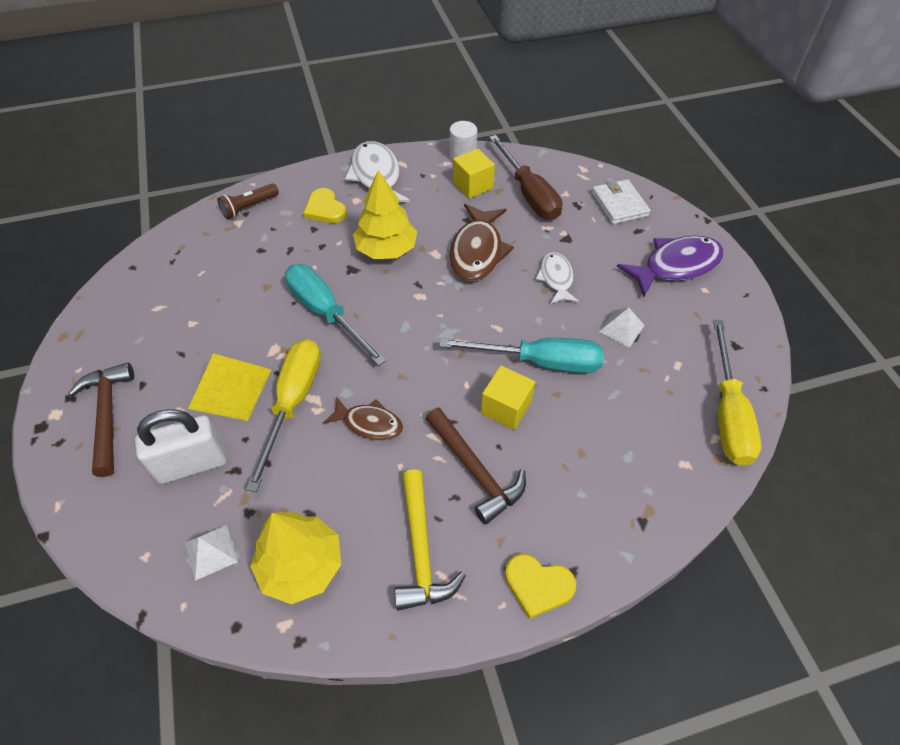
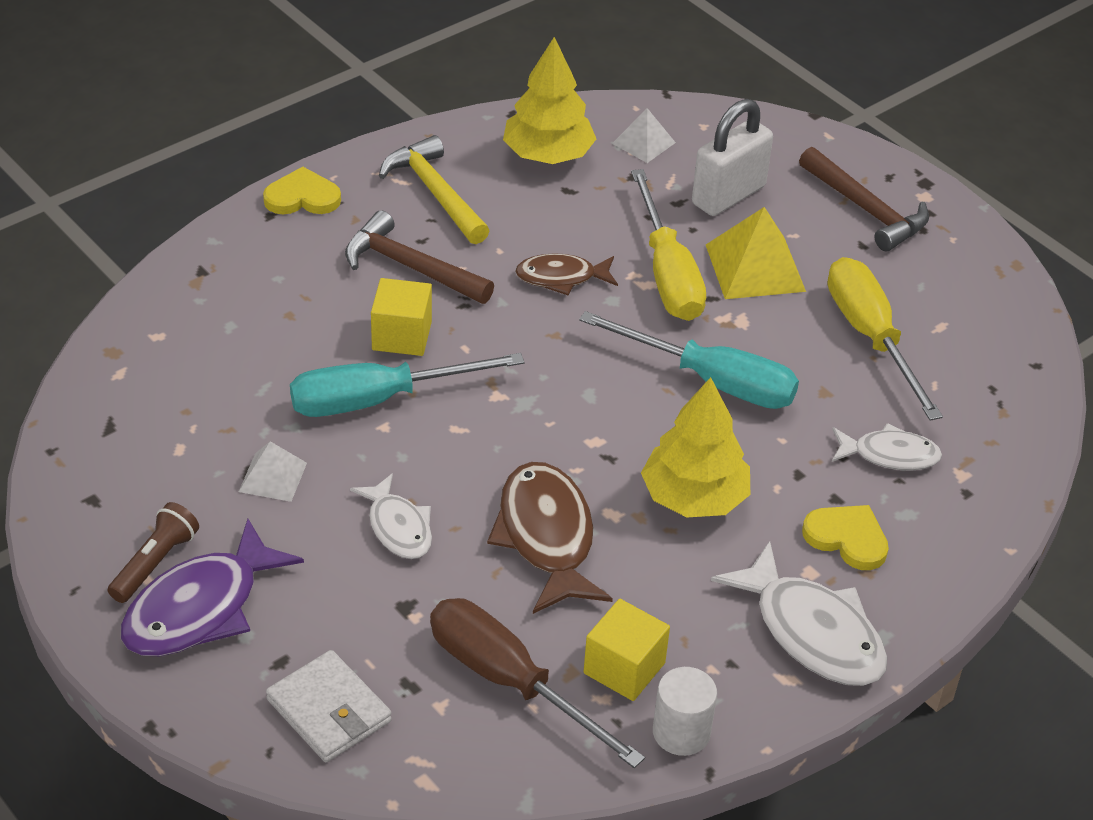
camera: 155 degrees right, 10 degrees down
brown flashlight [217,183,279,219] -> brown flashlight moved to [108,502,199,603]
yellow screwdriver [713,320,761,466] -> yellow screwdriver moved to [828,257,943,421]
none -> white fish [832,423,942,471]

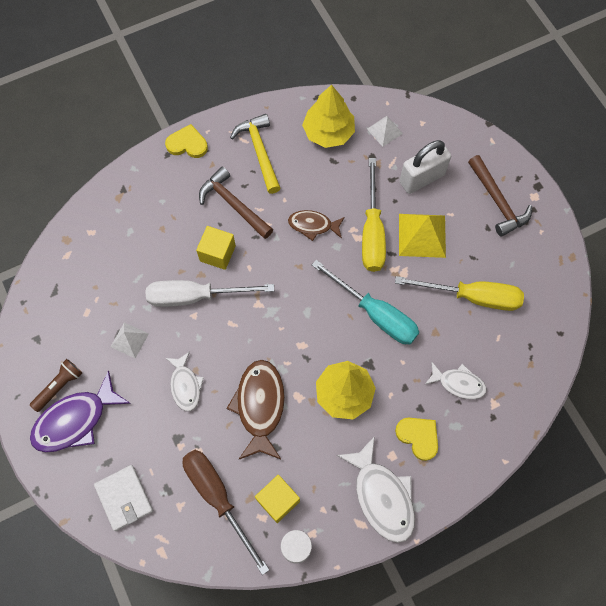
camera: 15 degrees right, 25 degrees up
turquoise screwdriver [290,353,525,417] -> white screwdriver [145,280,274,307]
yellow screwdriver [828,257,943,421] -> yellow screwdriver turned 105 degrees clockwise [395,276,524,311]

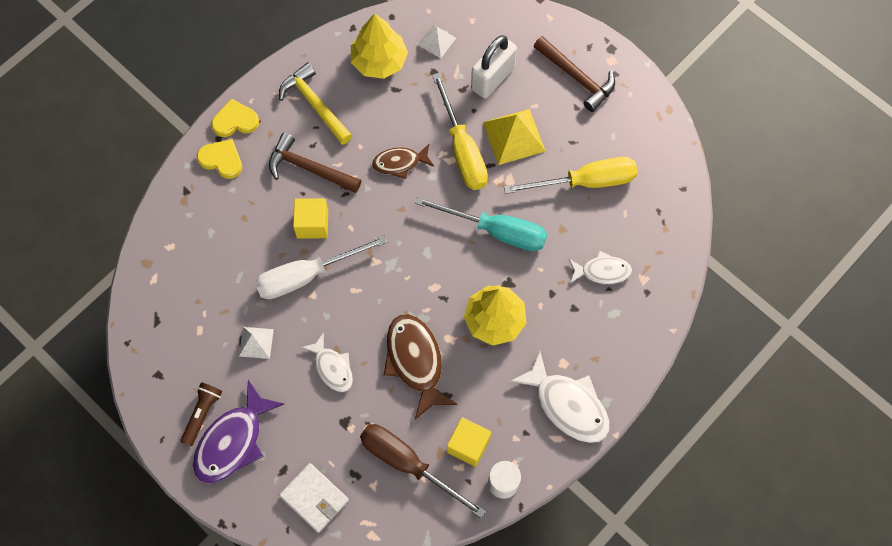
camera: 20 degrees left, 0 degrees up
yellow heart [395,418,438,461] -> yellow heart moved to [197,139,242,179]

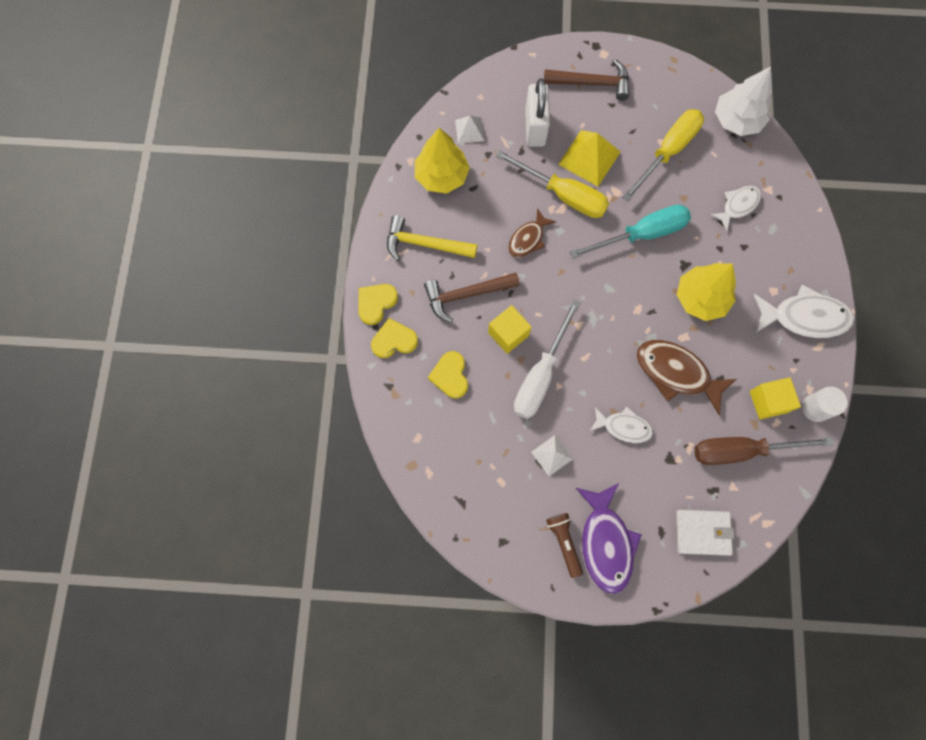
camera: 40 degrees left, 5 degrees up
none -> yellow heart [428,351,468,398]
none -> white tree [715,66,772,136]

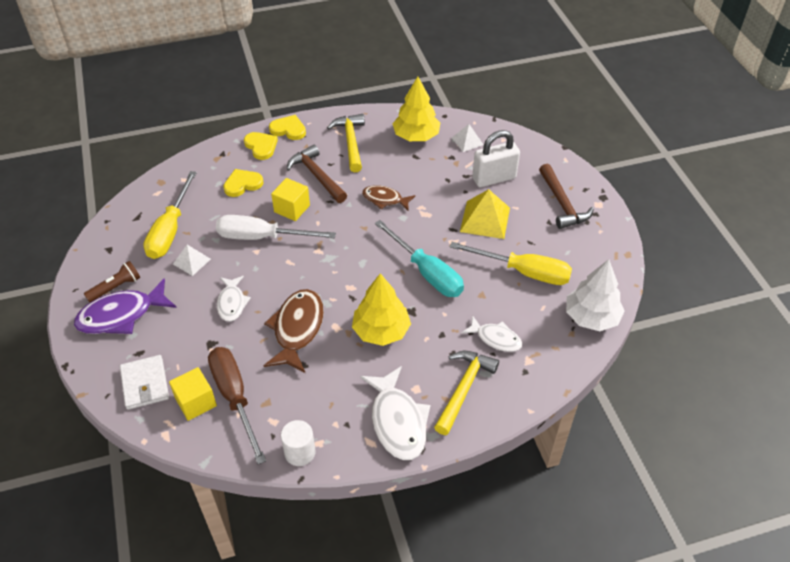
camera: 70 degrees right, 25 degrees down
yellow screwdriver [495,150,609,218] -> yellow screwdriver moved to [143,171,197,259]
yellow cube [750,377,801,420] -> yellow cube moved to [169,367,217,421]
none -> yellow hammer [434,351,499,435]

